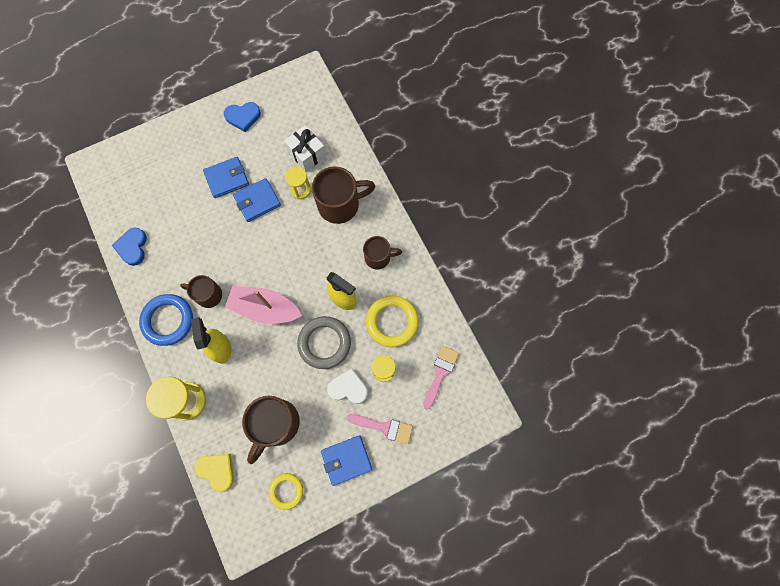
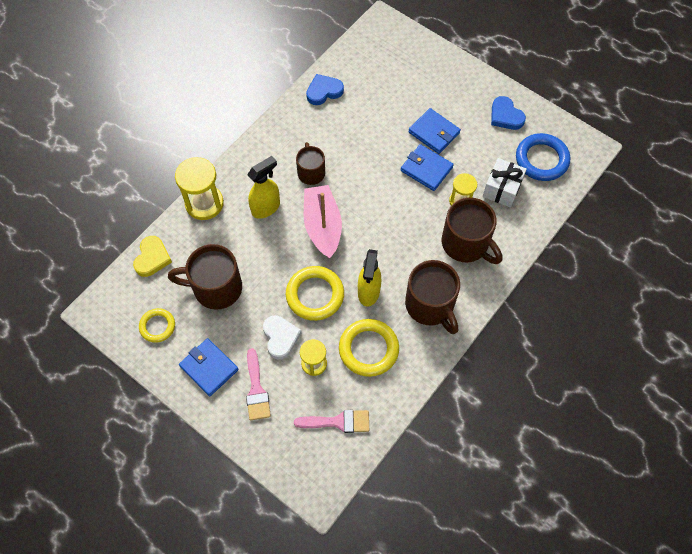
camera: 65 degrees right, 10 degrees down
blue ring [139,294,193,346] -> blue ring moved to [516,133,570,181]
grey ring [297,316,351,369] -> yellow ring [286,266,344,321]
brown mug [363,236,402,270] -> brown mug [405,260,460,334], size x1.63

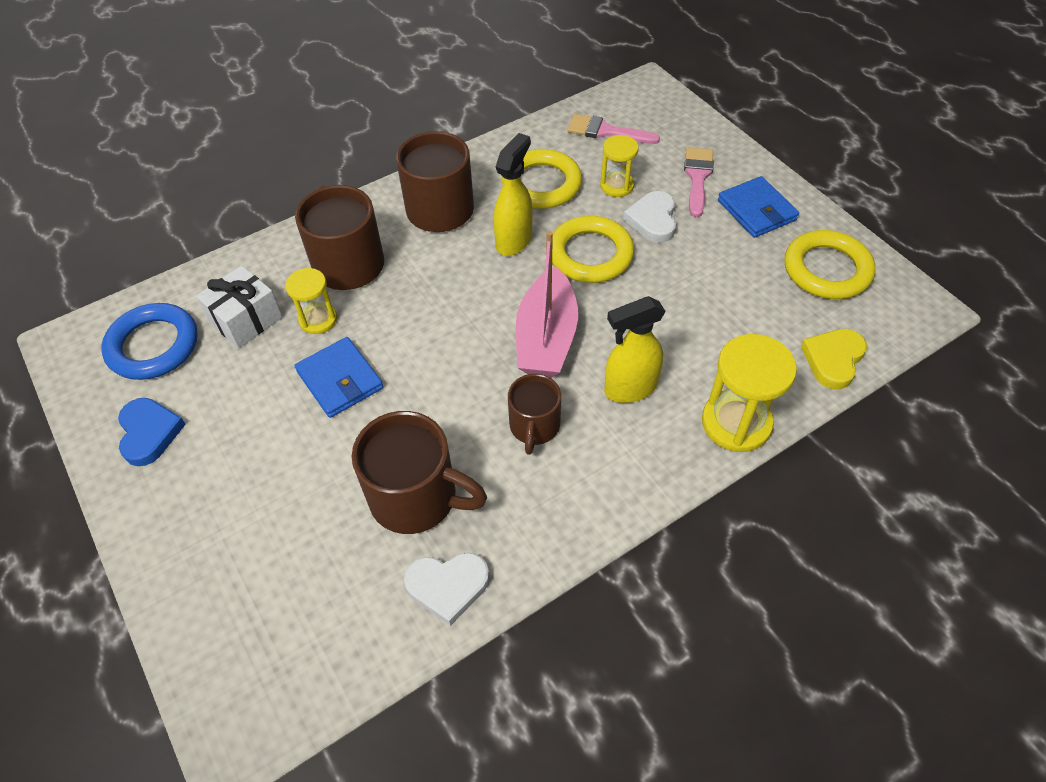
camera: 160 degrees left, 10 degrees down
yellow ring [139,308,175,343] -> yellow ring [784,230,875,299], size x1.64
brown mug [168,244,242,310] -> brown mug moved to [352,411,487,534]
blue heart [306,74,344,105] -> white heart [404,552,489,626]
blue wallet [408,108,461,154] -> none

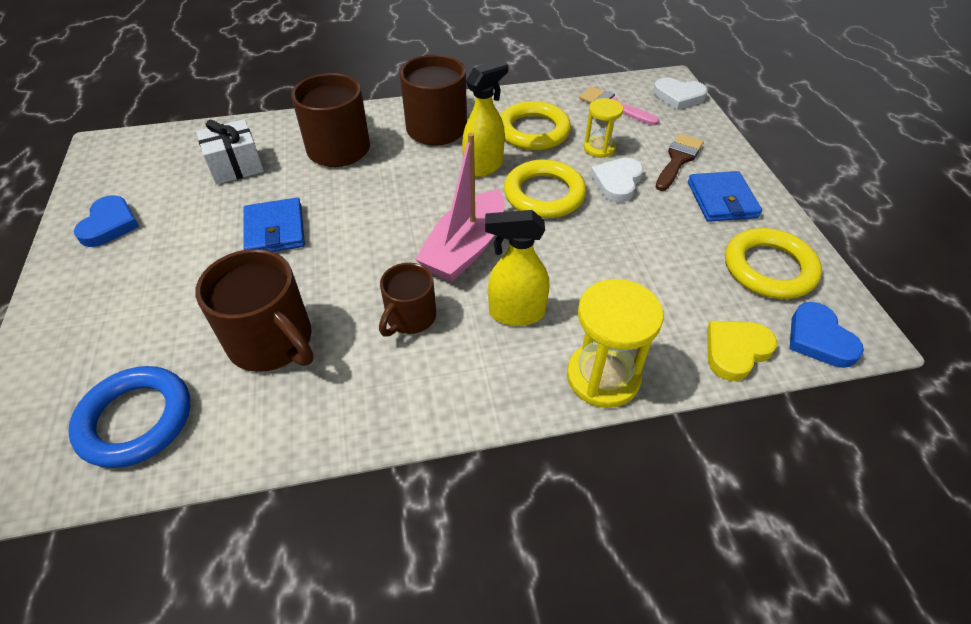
camera: 20 degrees right, 5 degrees down
blue ring [101,303,198,380] -> blue ring moved to [68,366,190,468]
yellow hourglass [285,268,337,334] -> none
white heart [404,552,489,626] -> white heart moved to [653,78,708,110]
pink brush [684,147,714,217] -> brown brush [656,134,704,191]
none -> blue heart [790,302,864,368]

